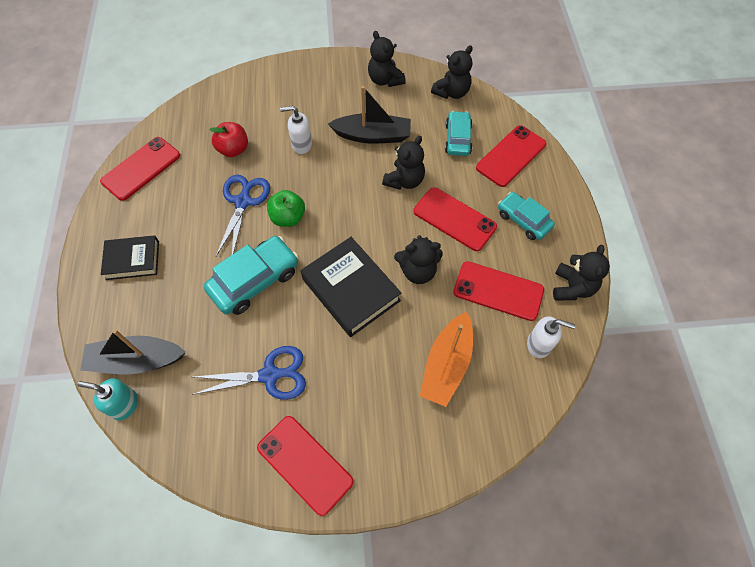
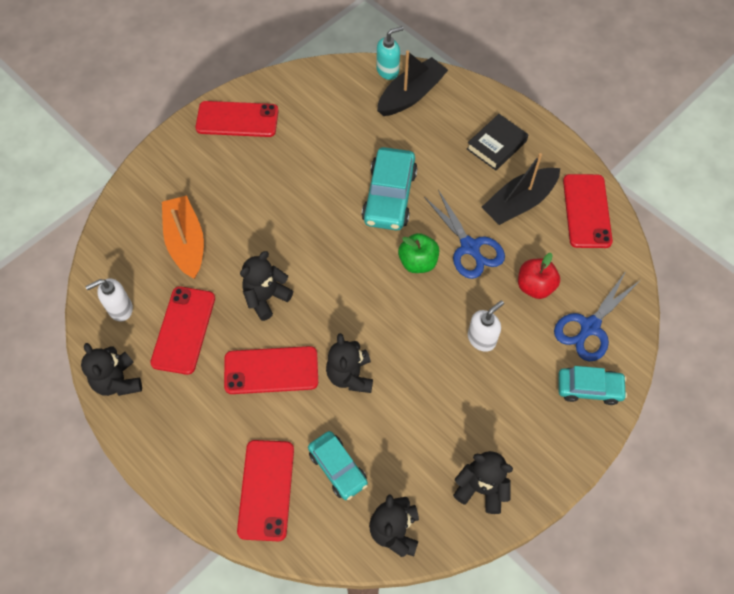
camera: 140 degrees right, 0 degrees up
blue scissors [191,346,306,400] -> blue scissors moved to [554,271,641,361]
black book [300,237,401,337] -> none
black boat [328,86,411,144] -> black boat moved to [482,153,560,225]
red phone [453,261,544,321] -> red phone turned 60 degrees counterclockwise [150,287,215,375]
turquoise car [498,192,555,240] -> turquoise car moved to [558,366,627,405]

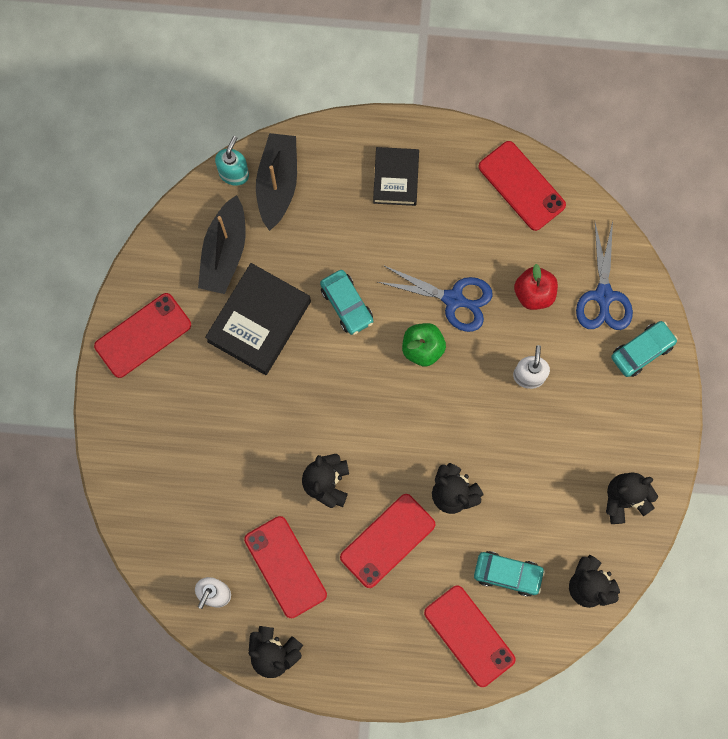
camera: 40 degrees left, 15 degrees up
orange boat [162,195,204,279] -> none
turquoise car [362,147,418,230] -> turquoise car [320,270,373,335], size x0.65
black boat [482,153,560,225] -> black boat moved to [198,195,246,294]
none -> black book [205,263,311,375]

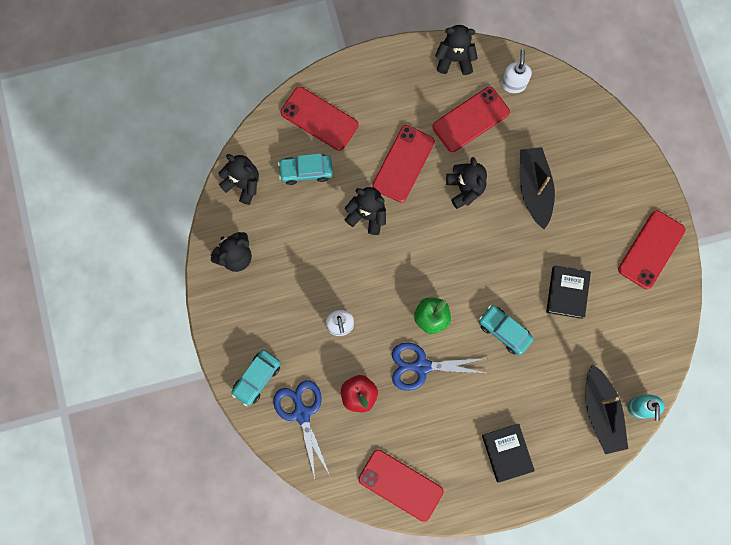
camera: 160 degrees right, 0 degrees up
black boat [198,195,246,294] -> black boat moved to [520,147,555,229]
black book [205,263,311,375] -> black book [546,265,591,319], size x0.64
red phone [244,516,327,618] -> red phone turned 75 degrees counterclockwise [432,87,510,152]

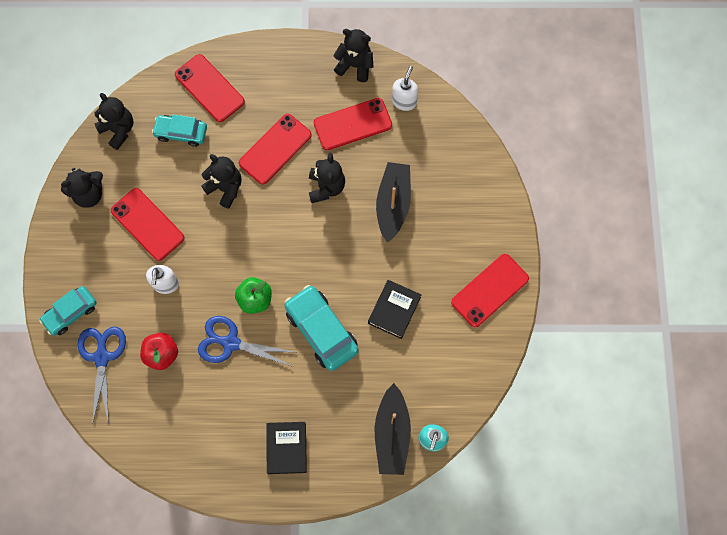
camera: 15 degrees right, 5 degrees down
red phone [358,449,444,522] -> red phone moved to [111,188,185,261]
turquoise car [479,305,534,355] -> turquoise car [284,285,359,371], size x1.54

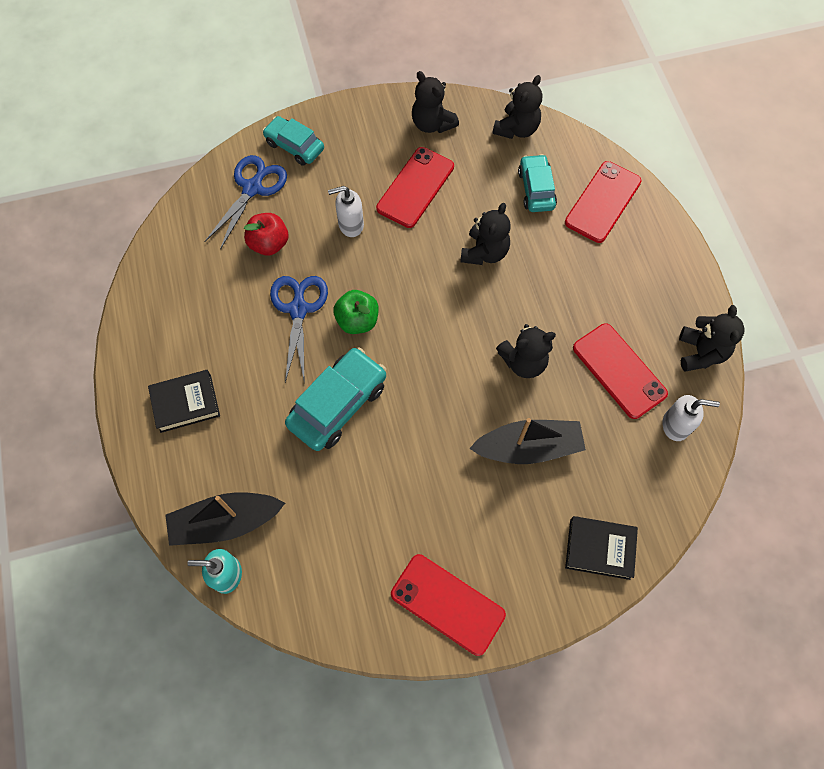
camera: 75 degrees right, 5 degrees down
blue scissors [78,327,126,425] -> blue scissors turned 45 degrees counterclockwise [204,155,287,250]
red phone [239,114,312,184] -> none
black book [368,280,421,339] -> black book moved to [565,516,638,580]

